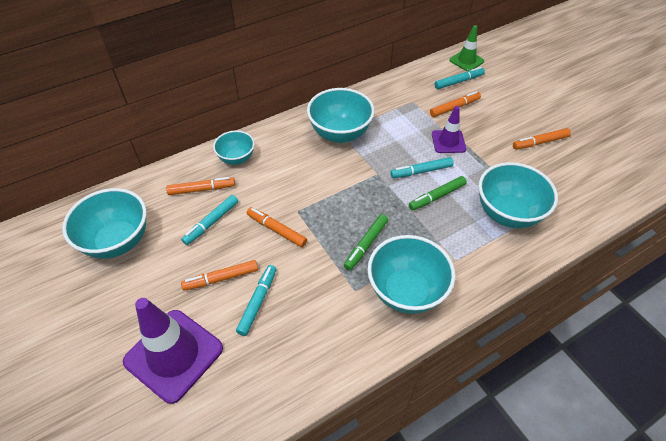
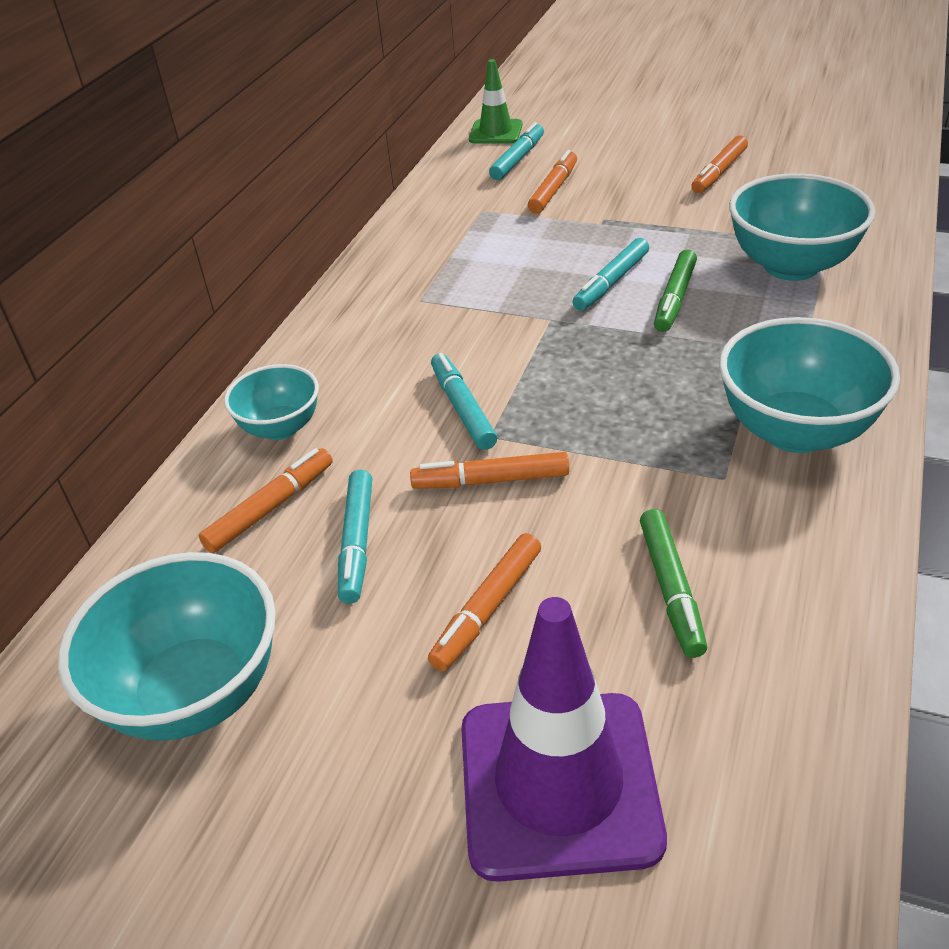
camera: 35 degrees left, 10 degrees down
turquoise marker [236,265,277,336] -> turquoise marker moved to [431,353,497,450]
turquoise bowl [307,88,375,143] -> none
green marker [344,214,388,270] -> green marker moved to [640,509,707,658]
purple traffic cone [432,106,466,153] -> none

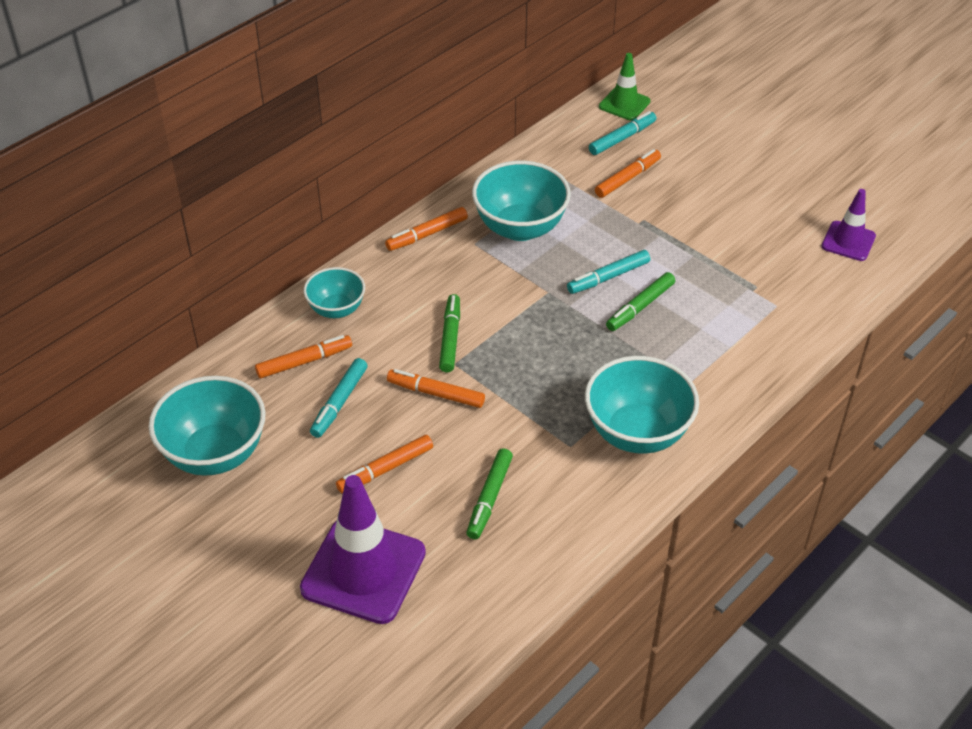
camera: 20 degrees right, 5 degrees up
turquoise marker [431,353,497,450] -> green marker [439,294,460,372]
orange marker [691,136,748,193] -> orange marker moved to [385,207,468,251]
turquoise bowl [729,173,875,281] -> turquoise bowl moved to [472,161,571,241]
none -> purple traffic cone [822,189,876,261]

